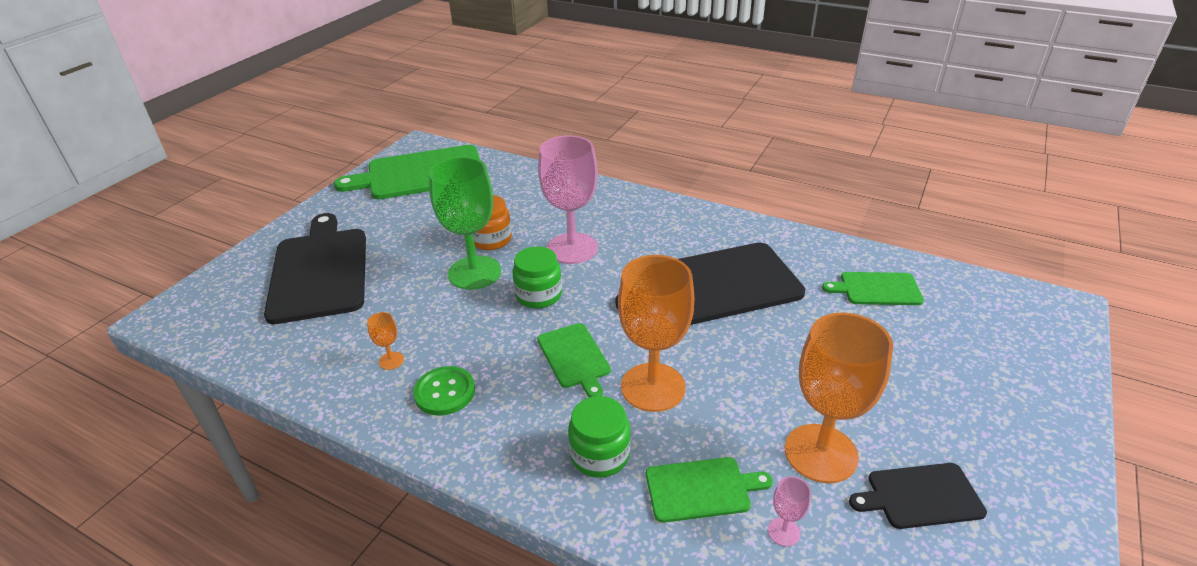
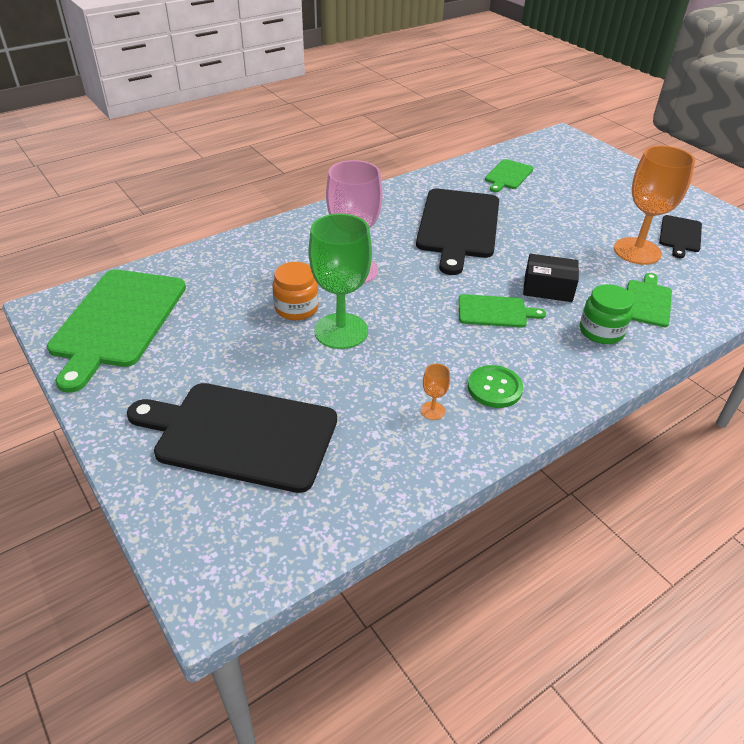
camera: 65 degrees left, 5 degrees up
green jar [512,246,562,309] -> none
orange goblet [618,255,694,412] -> black box [523,254,579,302]
pink goblet [768,476,811,546] -> none

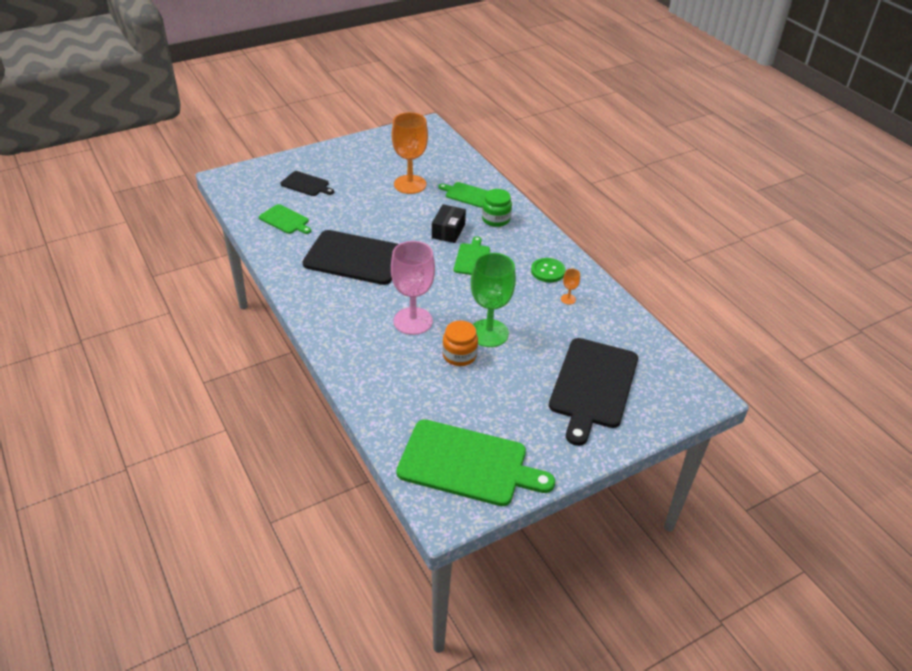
camera: 85 degrees left, 0 degrees up
black cutting board [659,215,702,258] -> black cutting board moved to [280,171,334,196]

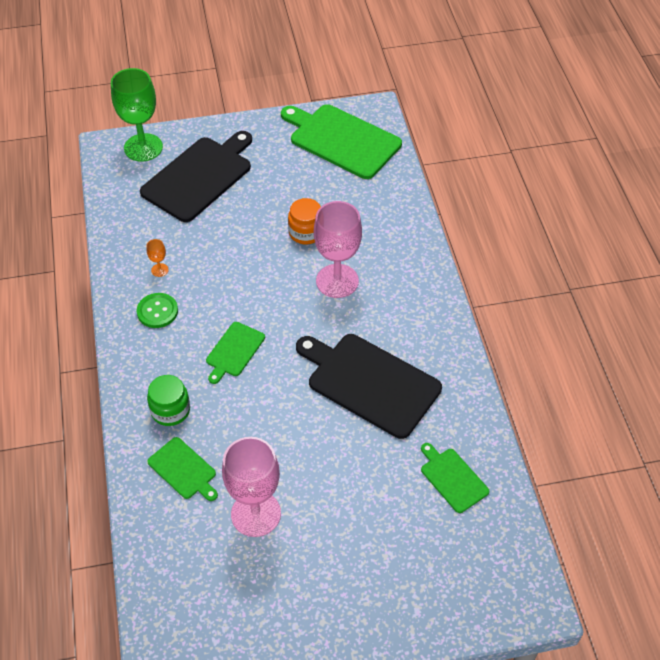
camera: 160 degrees left, 10 degrees up
black cutting board [280,171,334,196] -> none
orange goblet [392,112,428,194] -> pink goblet [222,437,281,537]
black box [432,204,466,243] -> none
green goblet [471,253,516,347] -> green goblet moved to [111,68,163,162]

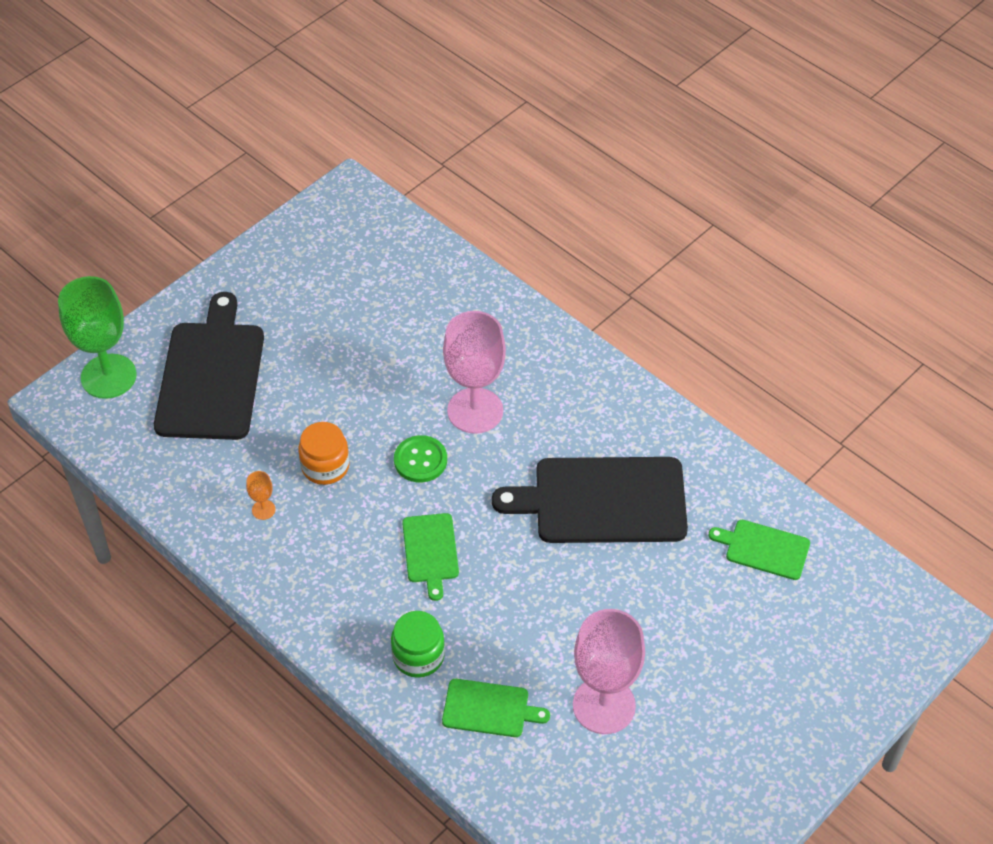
camera: 35 degrees left, 0 degrees up
green button [136,293,178,328] -> green button moved to [394,435,447,482]
green cutting board [281,104,402,179] -> none
orange jar [288,198,321,244] -> orange jar moved to [298,422,350,485]

